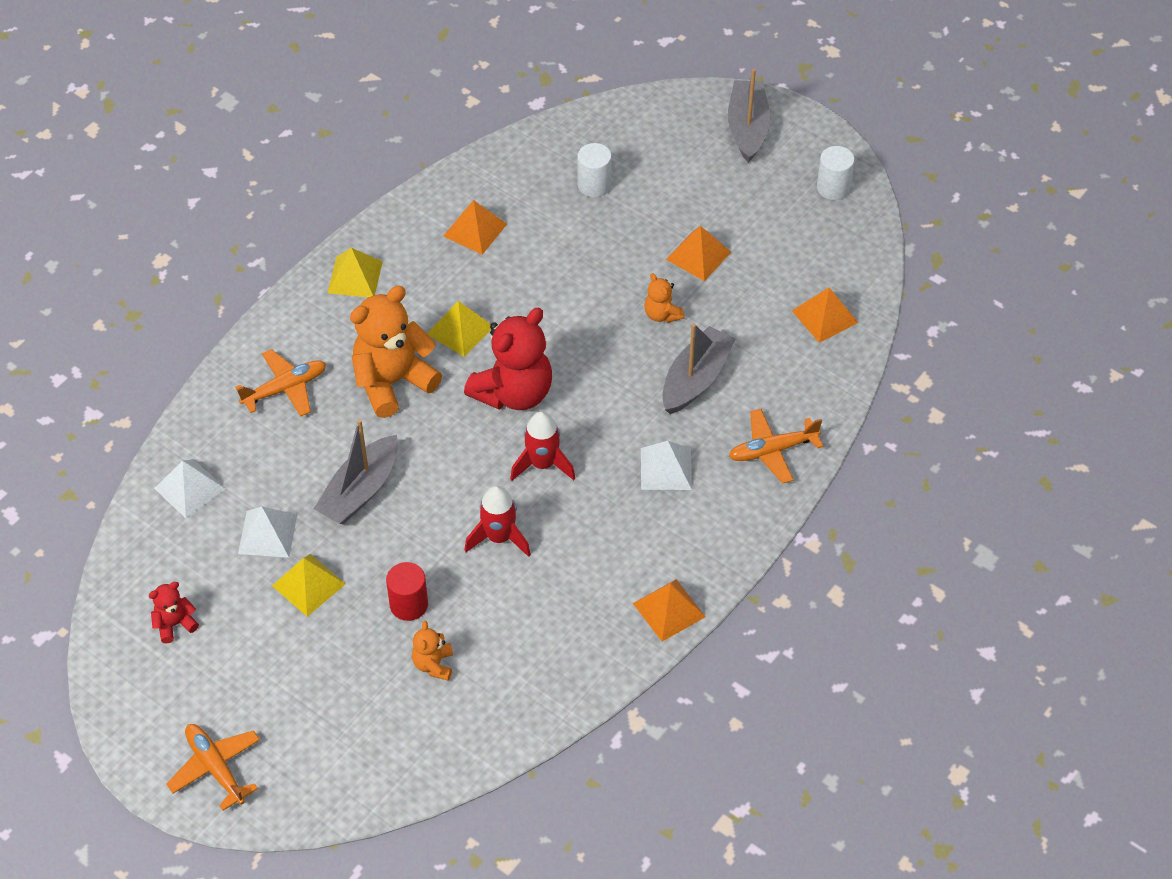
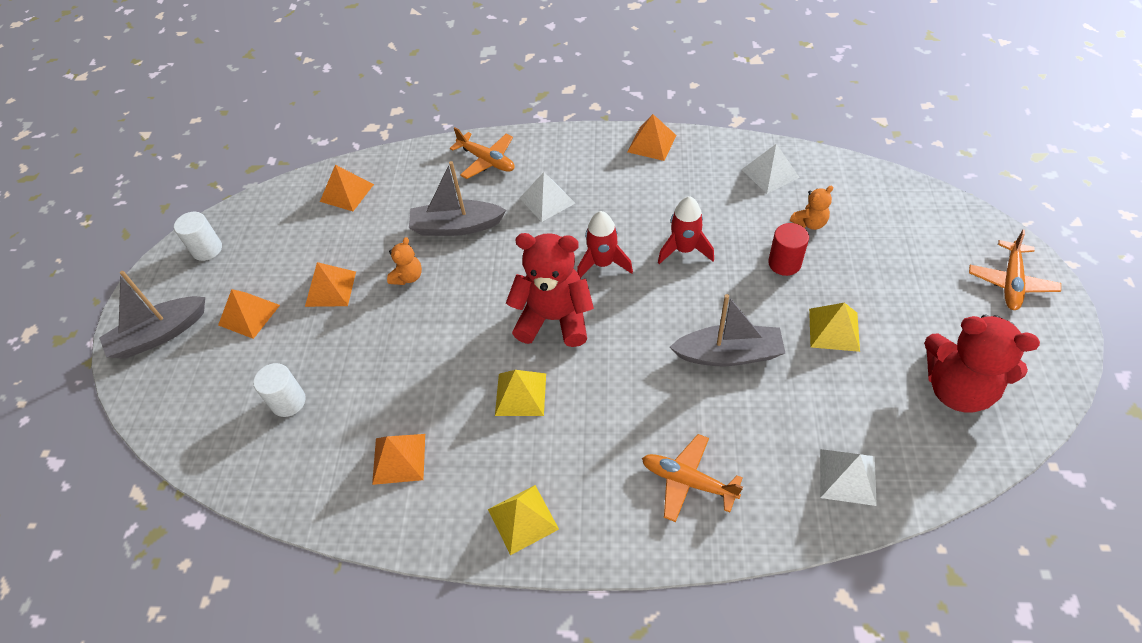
camera: 120 degrees left, 0 degrees up
red teddy bear [149,582,199,644] -> red teddy bear [924,314,1040,413], size x2.11
white pyramid [238,507,297,558] -> white pyramid moved to [742,144,800,194]
orange teddy bear [350,286,442,418] -> none
none -> orange pyramid [218,289,280,339]

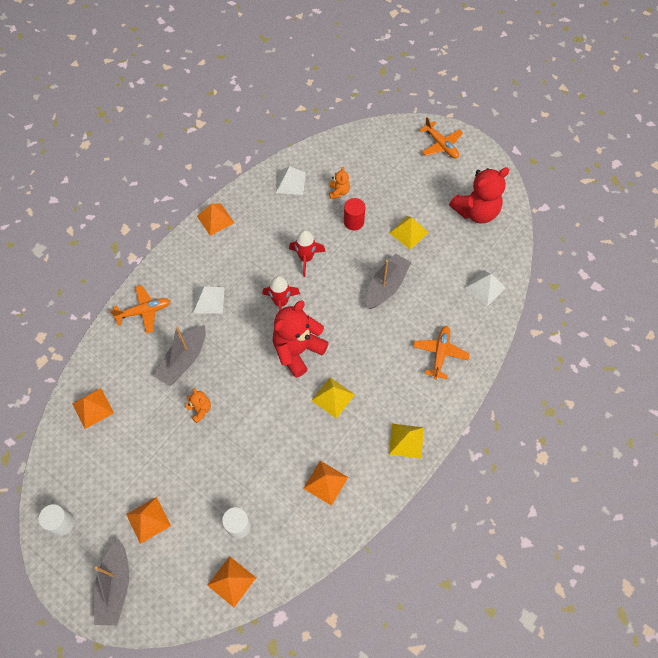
camera: 60 degrees left, 10 degrees up
orange pyramid [305,262,356,307] -> orange pyramid moved to [207,556,256,607]
orange plane [642,434,743,522] -> orange plane turned 135 degrees clockwise [413,326,470,379]

